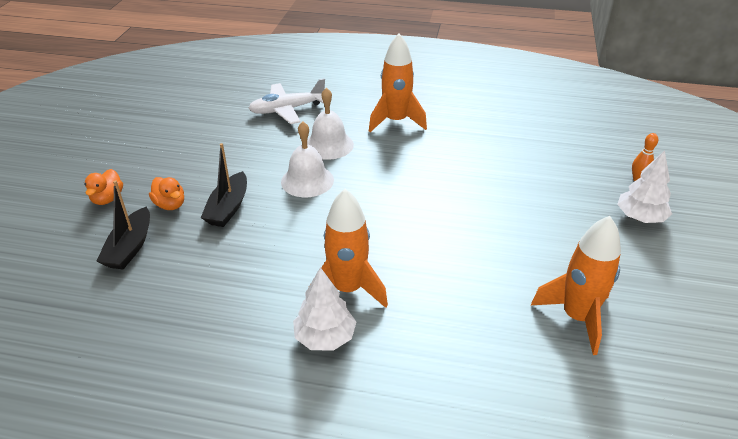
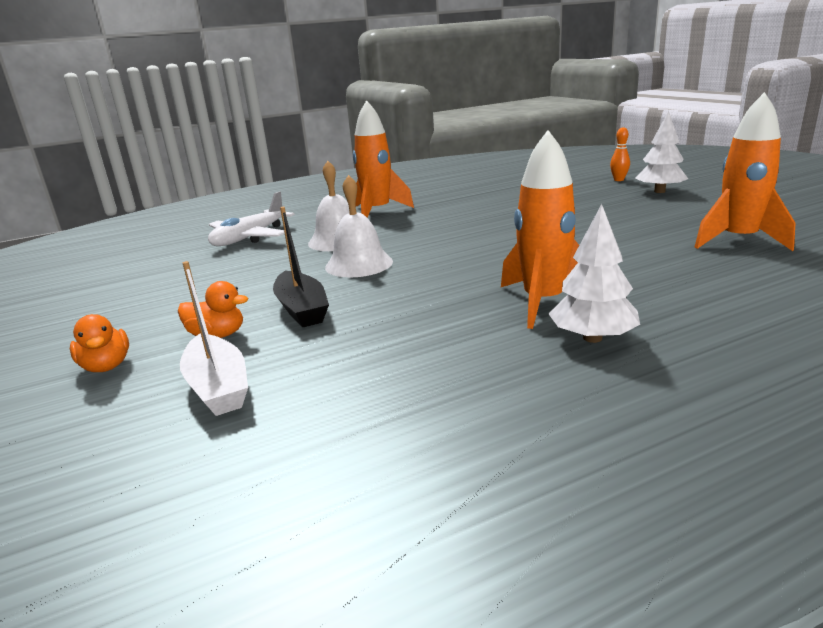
camera: 35 degrees left, 15 degrees down
black boat [97,180,150,270] -> white boat [180,261,248,416]

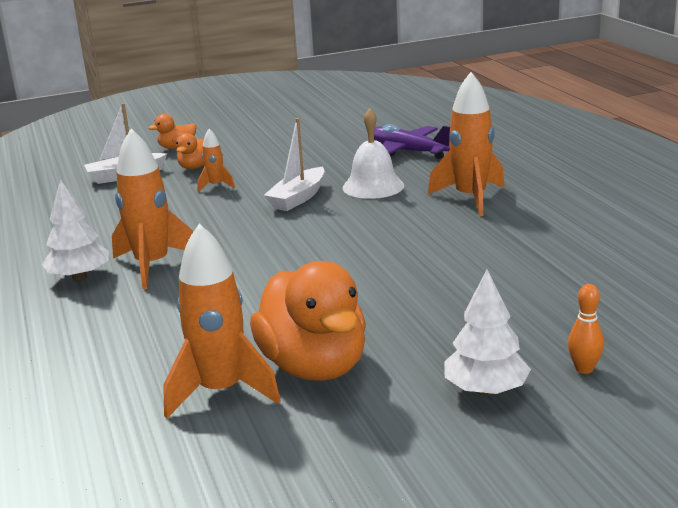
camera: 95 degrees right, 0 degrees up
white plane [208,191,295,246] -> purple plane [374,124,450,159]
black boat [273,207,329,327] -> orange rocket [197,129,235,192]
white bell [325,175,393,277] -> white boat [264,118,325,211]
none -> orange duck [250,261,366,381]

